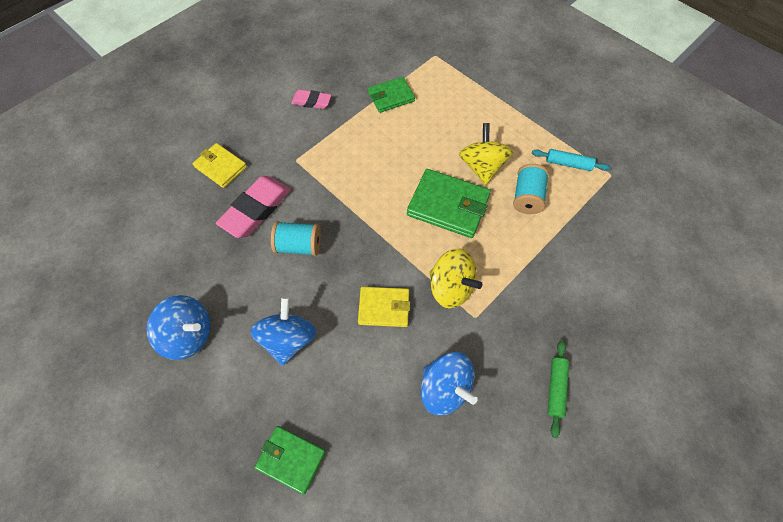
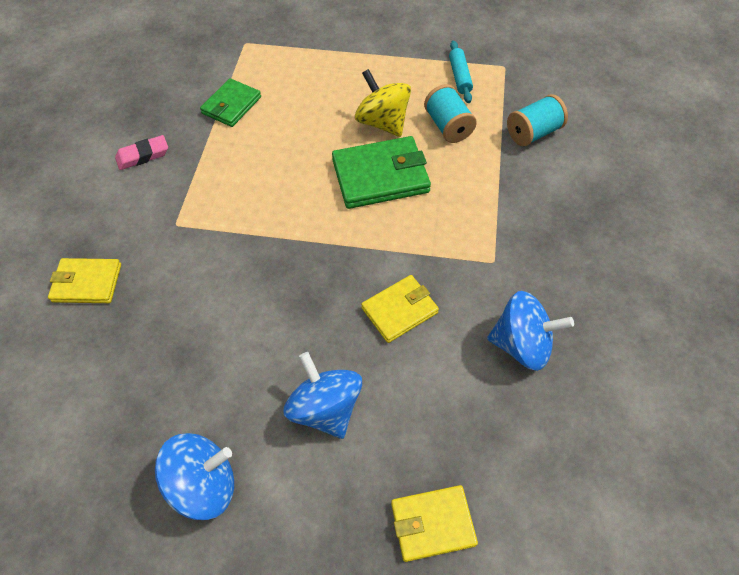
camera: 35 degrees left, 5 degrees down
pink eraser [216,176,291,238] -> none
green wallet [254,426,326,494] -> yellow wallet [391,485,478,562]
turquoise spool [271,221,321,256] -> turquoise spool moved to [507,94,568,146]
yellow spinning top [429,249,483,308] -> none
turquoise rolling pin [532,149,611,171] -> turquoise rolling pin turned 75 degrees counterclockwise [449,41,473,103]
green rolling pin [548,340,569,438] -> none

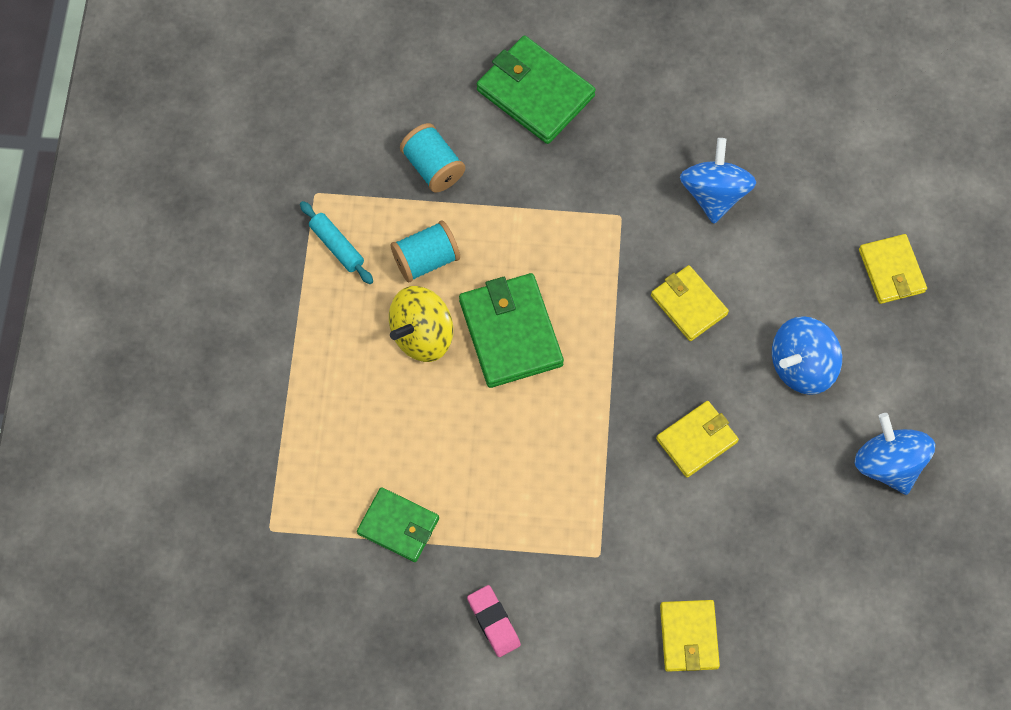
camera: 95 degrees left, 10 degrees up
turquoise rolling pin [449,41,473,103] -> turquoise rolling pin turned 60 degrees clockwise [300,201,373,284]
none -> green wallet [477,36,596,144]
none -> yellow wallet [656,401,739,478]

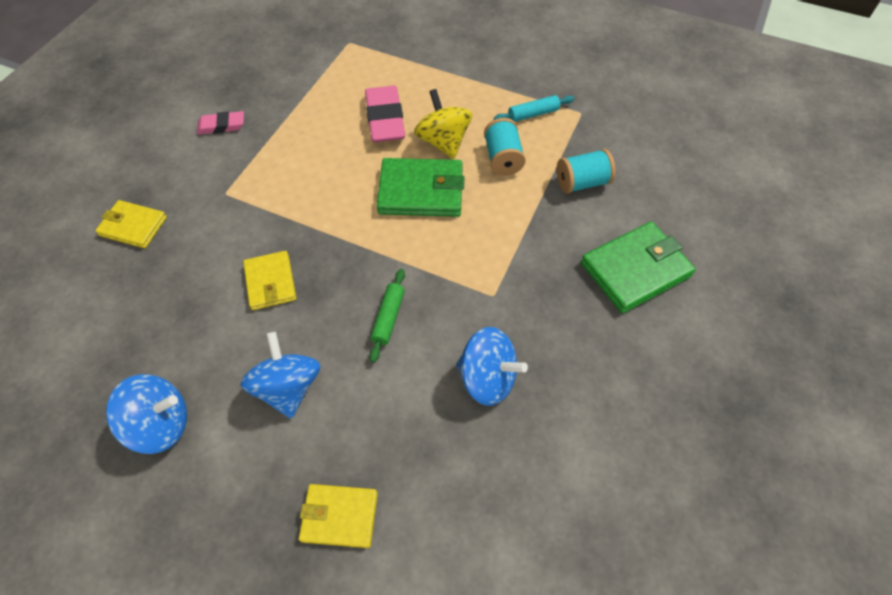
camera: 110 degrees right, 10 degrees down
green wallet [357,487,439,562] -> none
yellow wallet [651,265,729,341] -> green rolling pin [369,269,405,363]
none -> pink eraser [365,86,405,142]

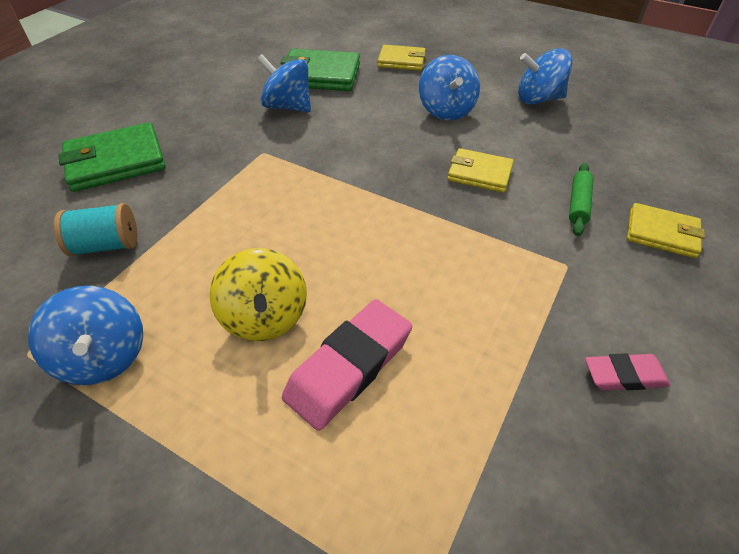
camera: 175 degrees left, 10 degrees down
yellow wallet [243,251,296,310] -> yellow wallet turned 60 degrees counterclockwise [447,148,514,193]
pink eraser [365,86,405,142] -> pink eraser turned 45 degrees clockwise [282,299,412,431]
green rolling pin [369,269,405,363] -> green rolling pin moved to [569,163,593,236]
green wallet [377,158,464,217] -> green wallet moved to [280,49,360,91]
turquoise spool [484,118,525,176] -> none
turquoise rolling pin [494,95,574,122] -> blue spinning top [28,286,143,385]

